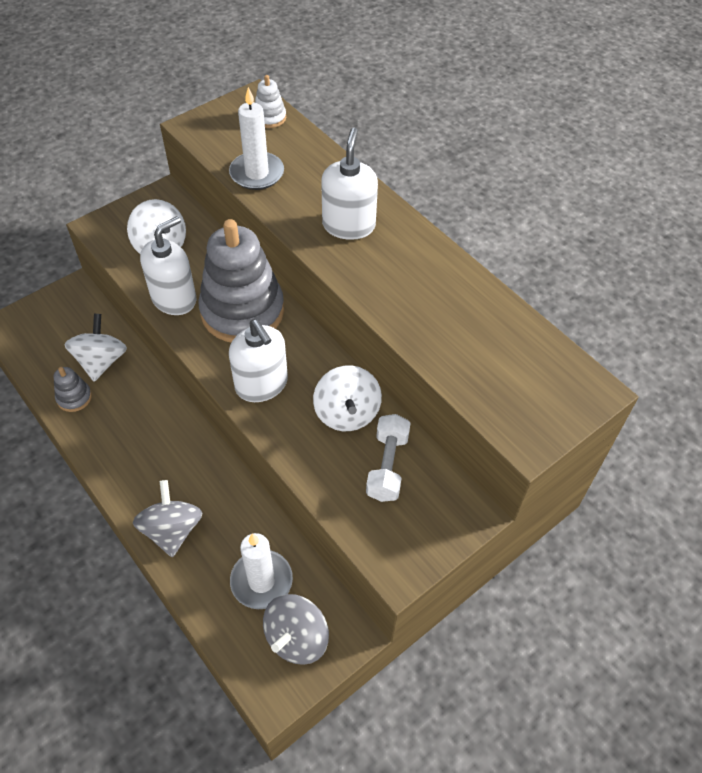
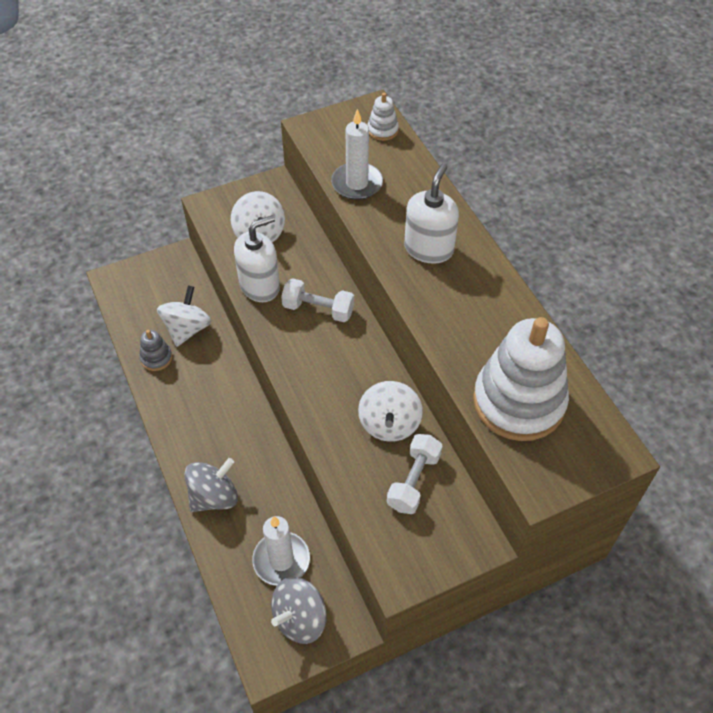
camera: 15 degrees right, 0 degrees up
grey spinning top [133,480,202,557] -> grey spinning top turned 45 degrees clockwise [184,458,238,512]
grey stacking toy [198,219,284,342] -> white dumbbell [281,278,354,322]
white soap dispenser [229,319,288,402] -> none
none -> white stacking toy [473,317,569,441]

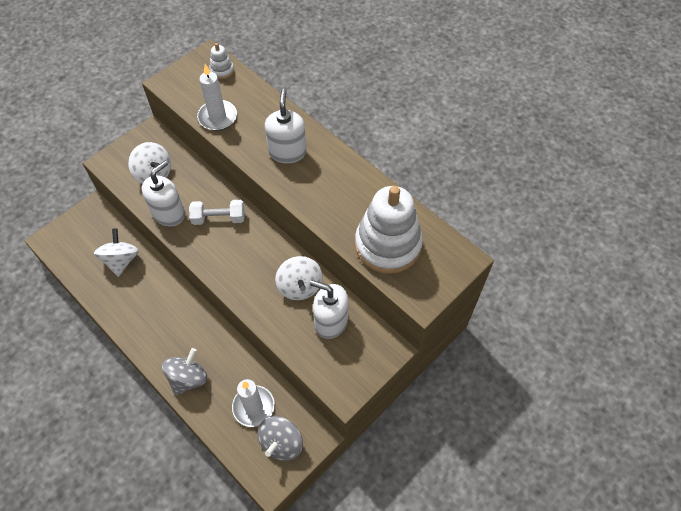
camera: 20 degrees left, 5 degrees up
grey stacking toy [139,330,172,371] -> none
white dumbbell [387,434,442,514] -> white soap dispenser [310,280,348,339]

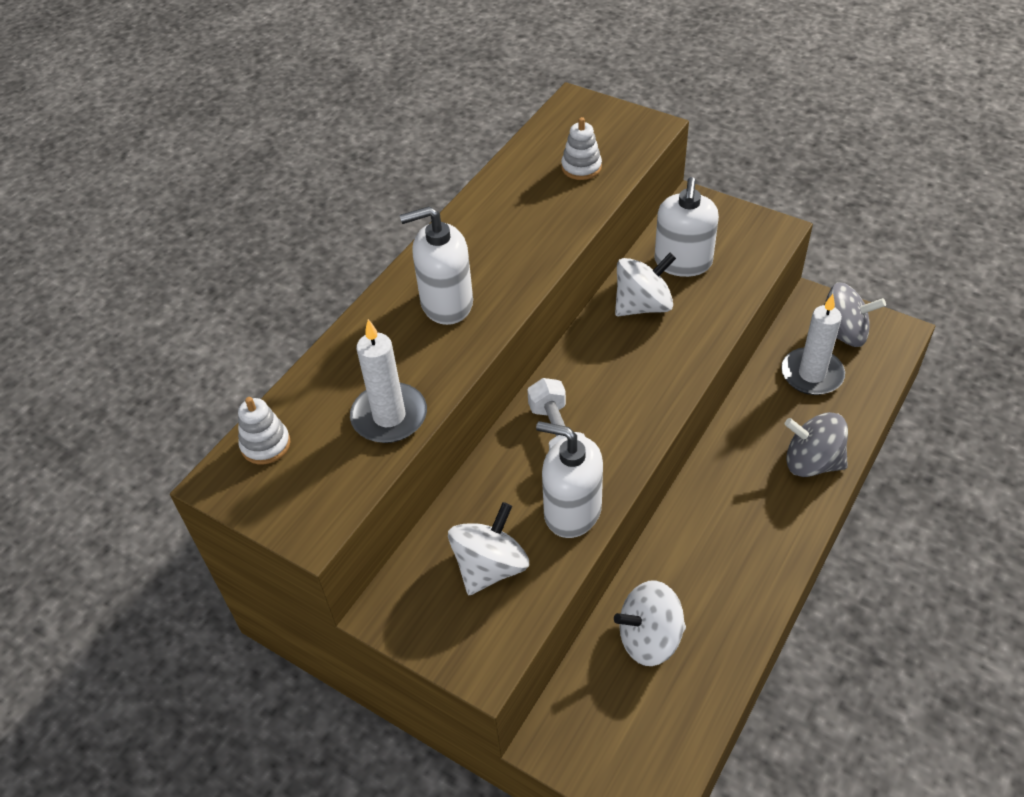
camera: 100 degrees left, 10 degrees down
white stacking toy [355,186,423,274] -> white stacking toy [561,117,602,180], size x0.43

